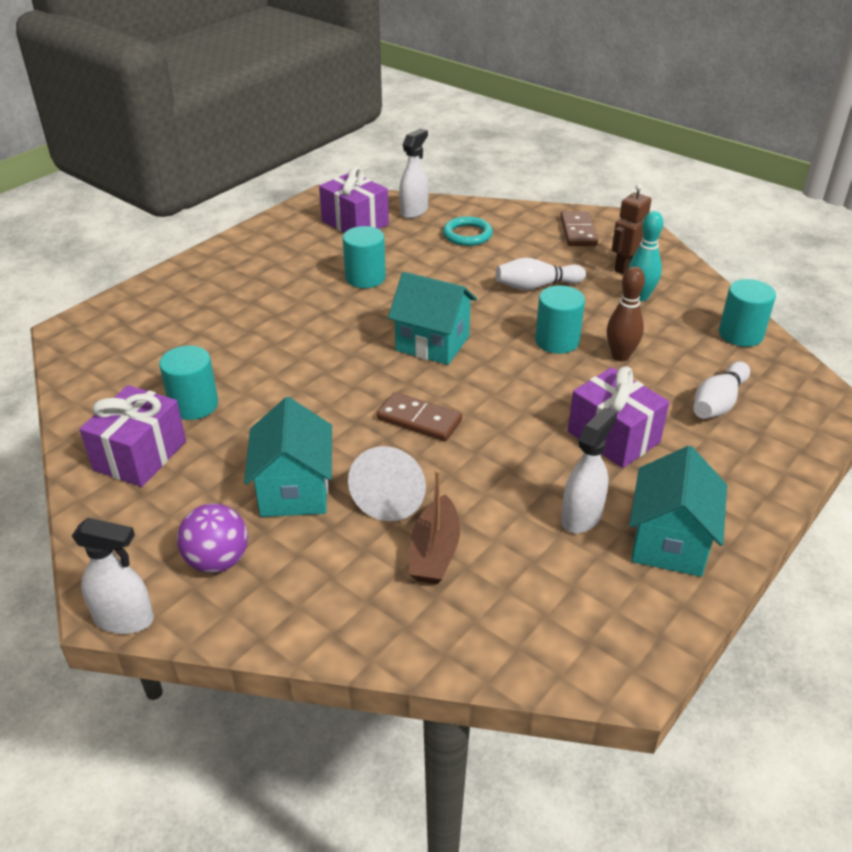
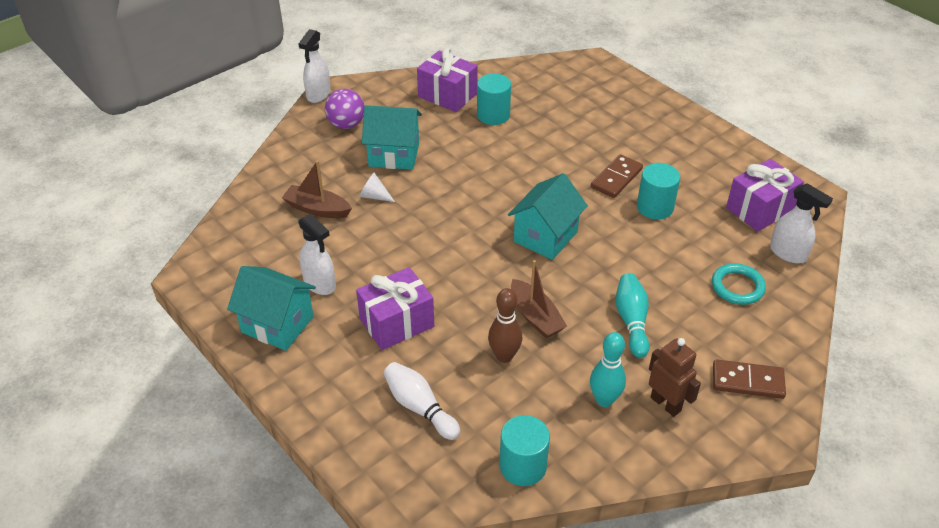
camera: 100 degrees right, 5 degrees up
white cone [348,446,426,521] -> white cone [359,173,395,202], size x0.55
brown domino [377,392,462,442] -> brown domino moved to [591,154,643,198]
white bowling pin [496,258,586,290] -> turquoise bowling pin [616,273,650,358]
turquoise cylinder [535,285,585,354] -> brown boat [511,260,567,338]

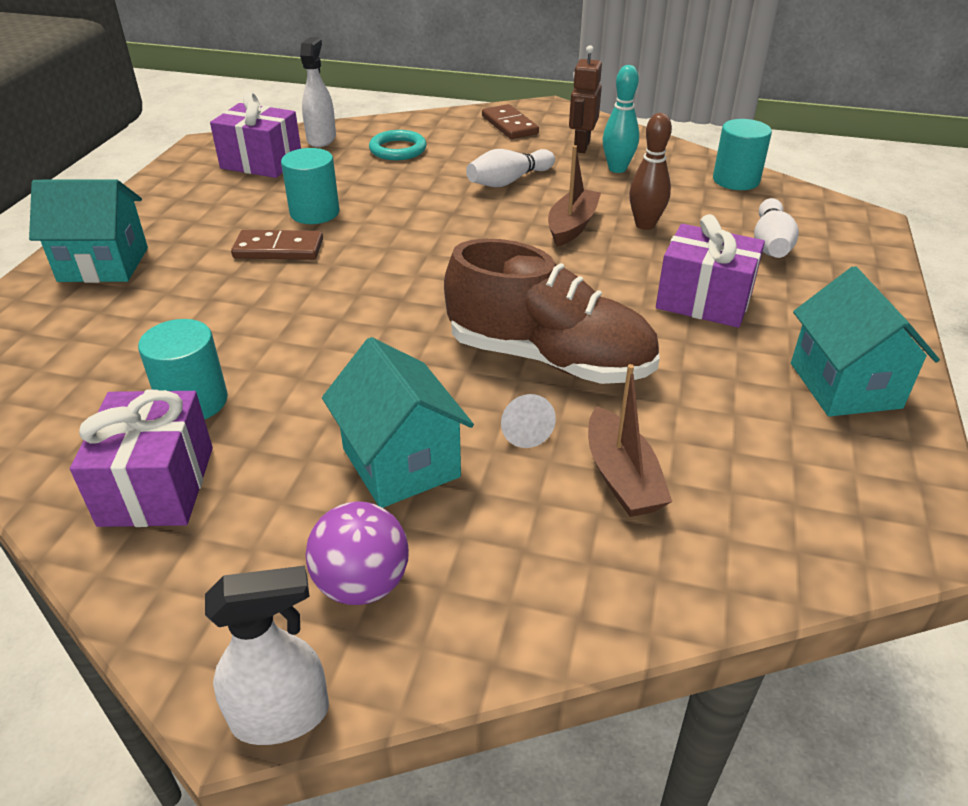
camera: 125 degrees left, 5 degrees down
white spray bottle [298,214,336,295] -> none
turquoise house [508,173,588,260] -> turquoise house moved to [29,179,148,283]
turquoise bowling pin [616,273,650,358] -> white bowling pin [466,149,555,187]
none -> brown shoe [444,239,660,384]

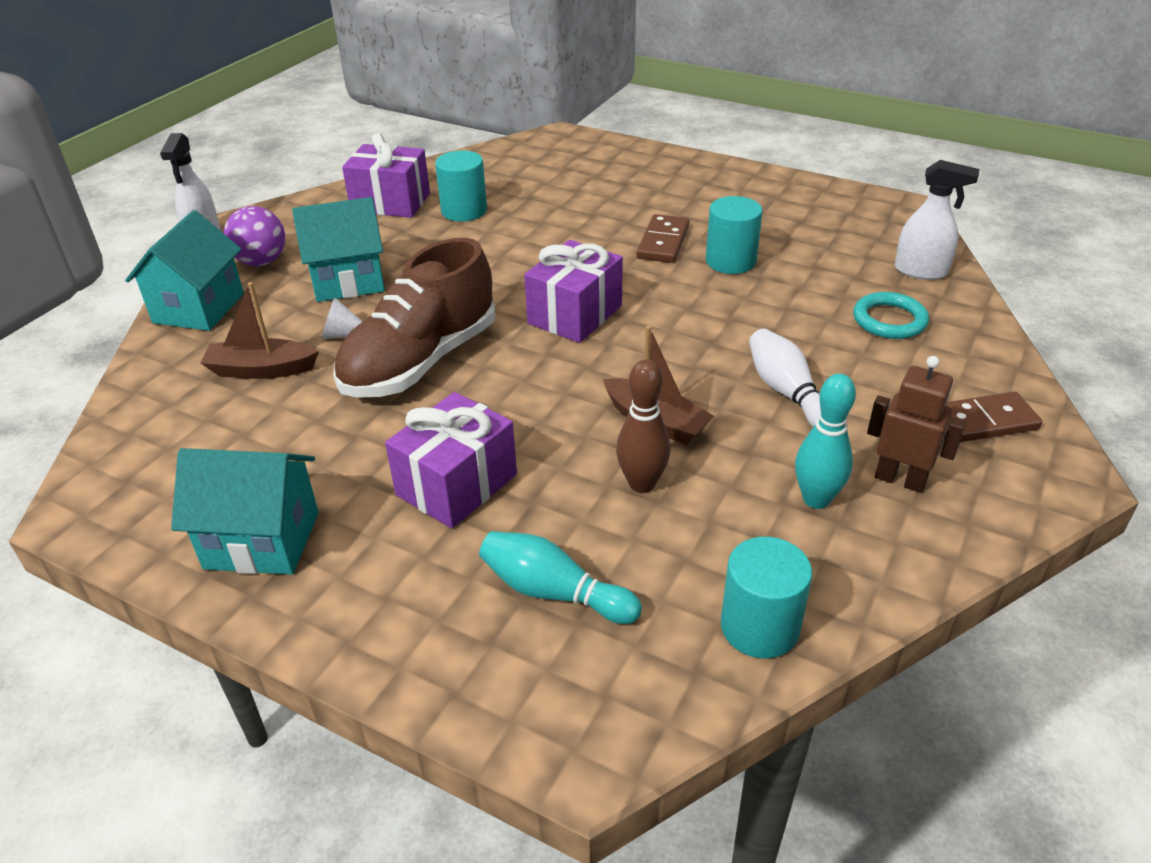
camera: 105 degrees right, 0 degrees up
turquoise house [29,179,148,283] -> turquoise house moved to [125,210,244,331]
purple gift [210,92,301,178] -> purple gift moved to [524,240,623,343]
white bowling pin [754,198,799,258] -> turquoise bowling pin [479,531,642,624]

